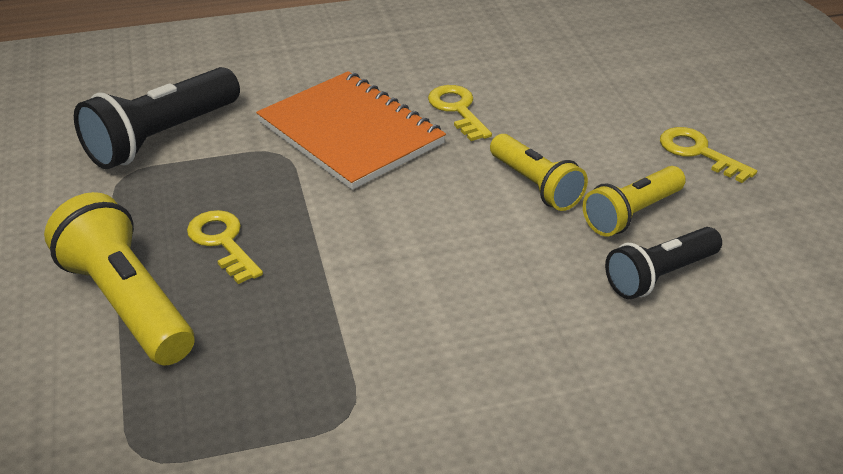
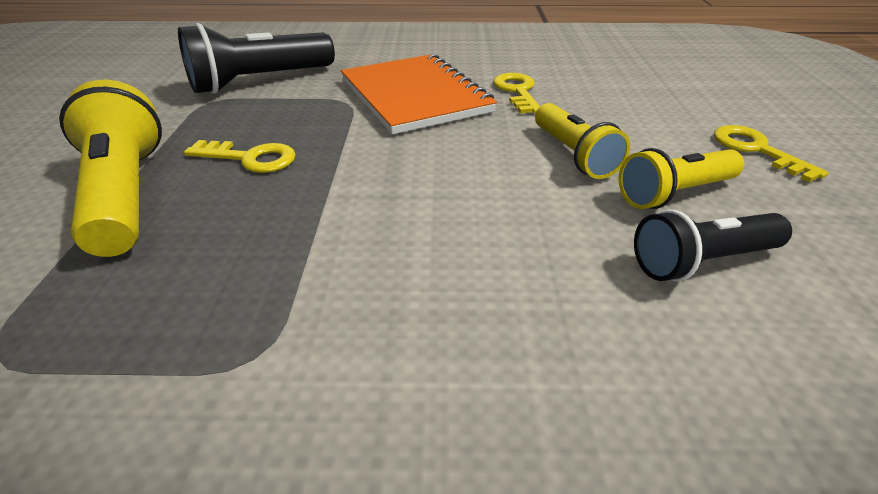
camera: 15 degrees right, 0 degrees up
yellow key [187,210,263,284] -> yellow key turned 120 degrees clockwise [184,140,296,173]

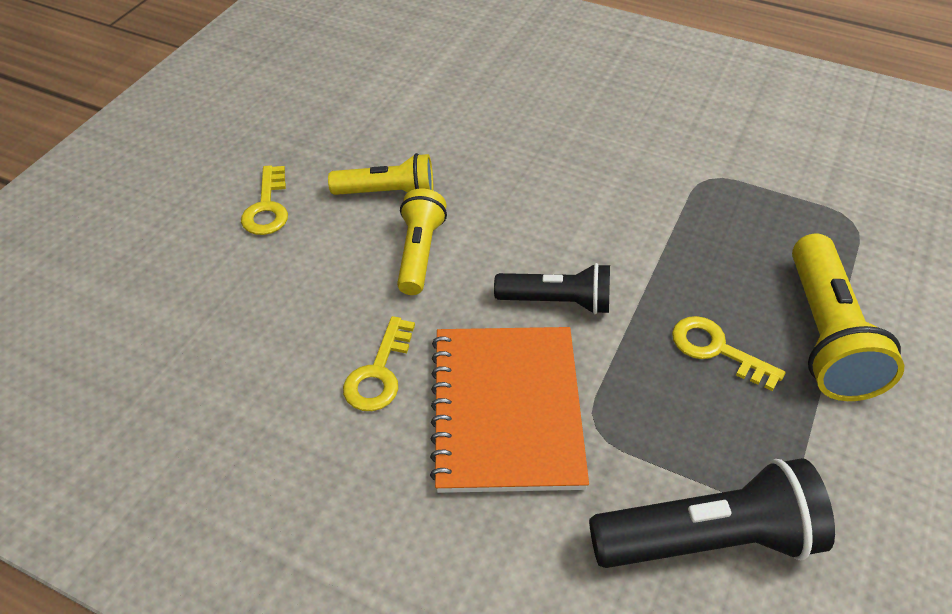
camera: 155 degrees left, 10 degrees up
black flashlight [634,210,792,281] -> black flashlight moved to [494,263,610,314]

